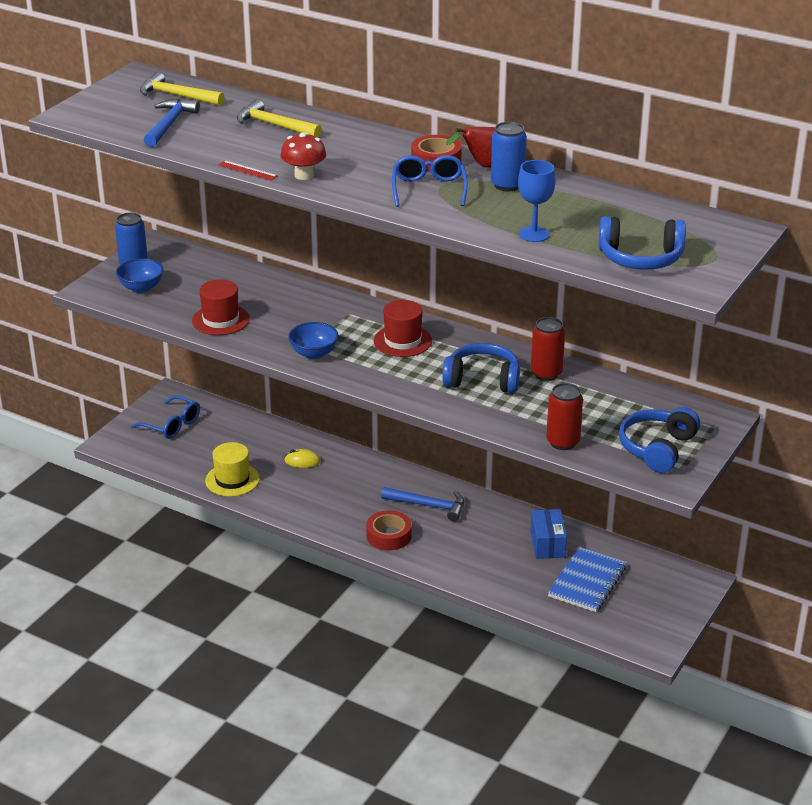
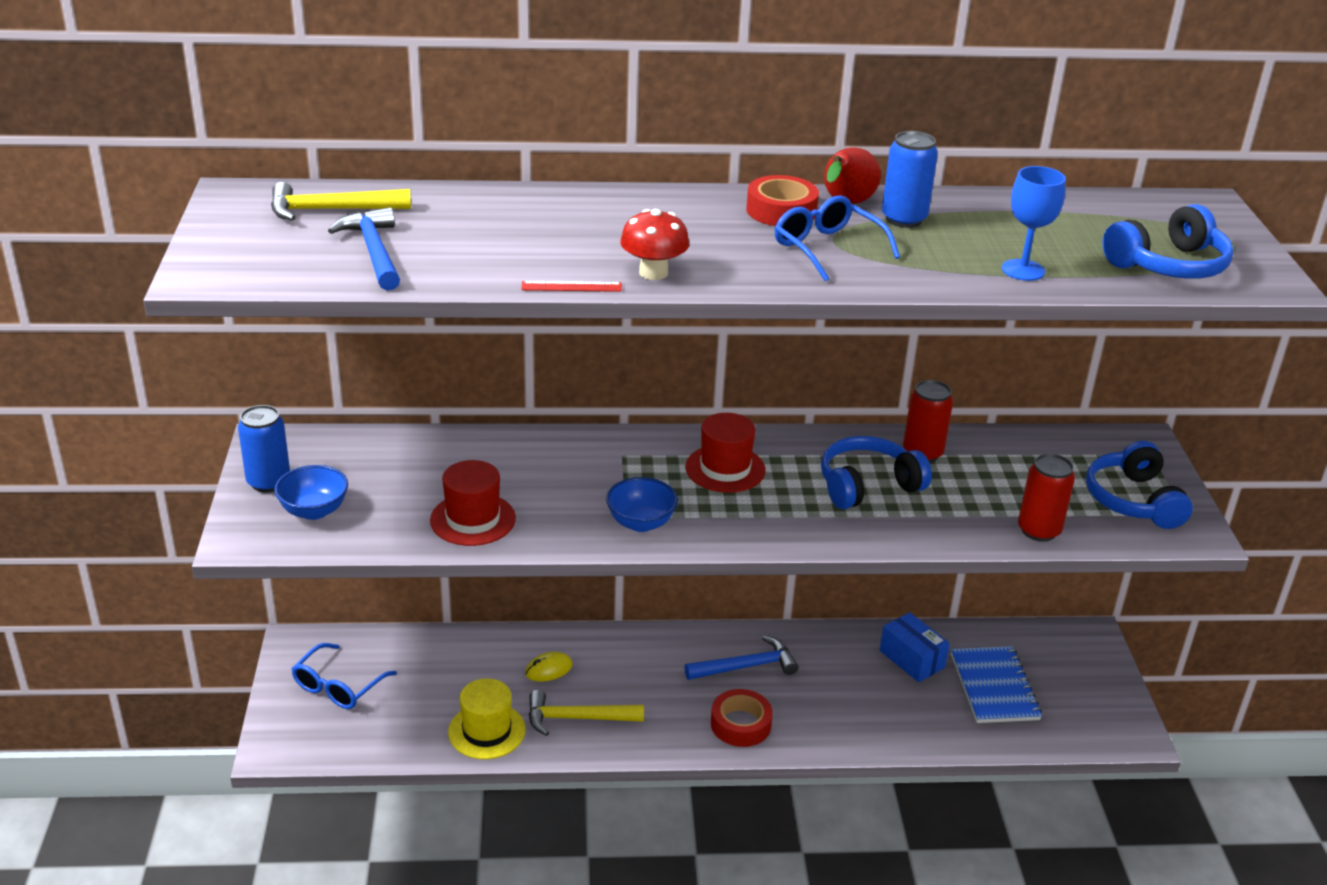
camera: 35 degrees left, 0 degrees up
blue glasses [131,395,200,439] -> blue glasses turned 120 degrees clockwise [291,643,397,709]
yellow hammer [237,99,322,138] -> yellow hammer moved to [529,690,644,736]

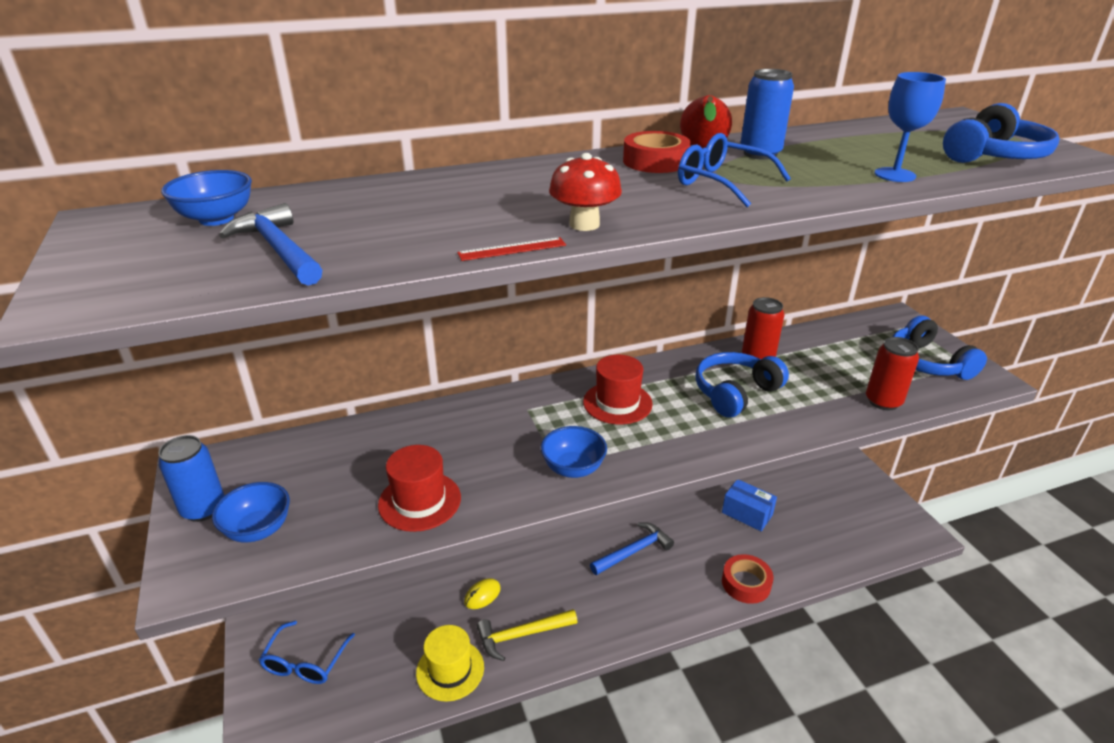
camera: 15 degrees left, 0 degrees up
yellow hammer [271,182,411,221] -> blue bowl [161,170,252,226]
red tape [711,689,773,747] -> red tape moved to [722,554,774,604]
blue notebook [951,646,1042,723] -> none

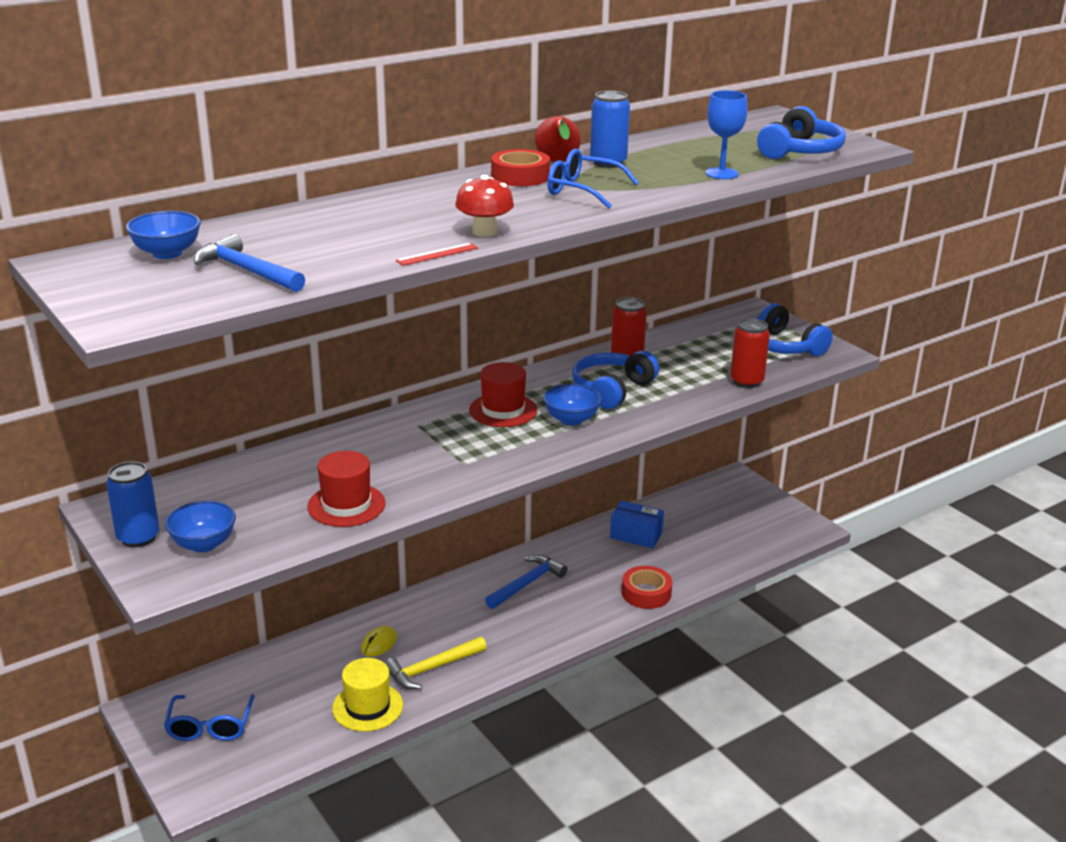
camera: 15 degrees left, 5 degrees down
blue bowl [541,426,607,478] -> blue bowl moved to [543,384,602,426]

